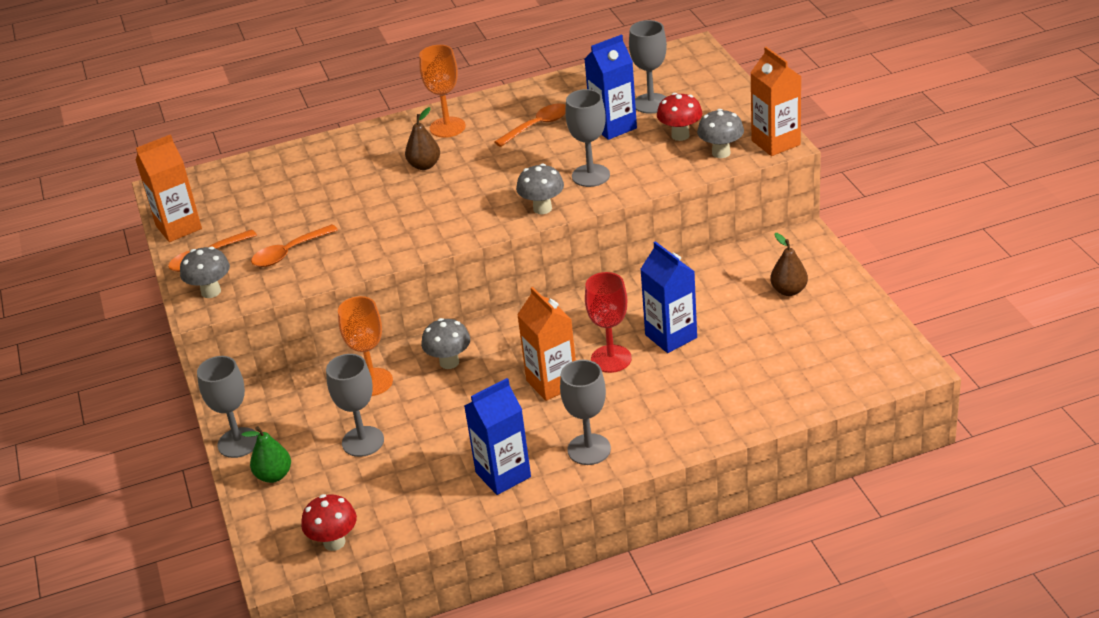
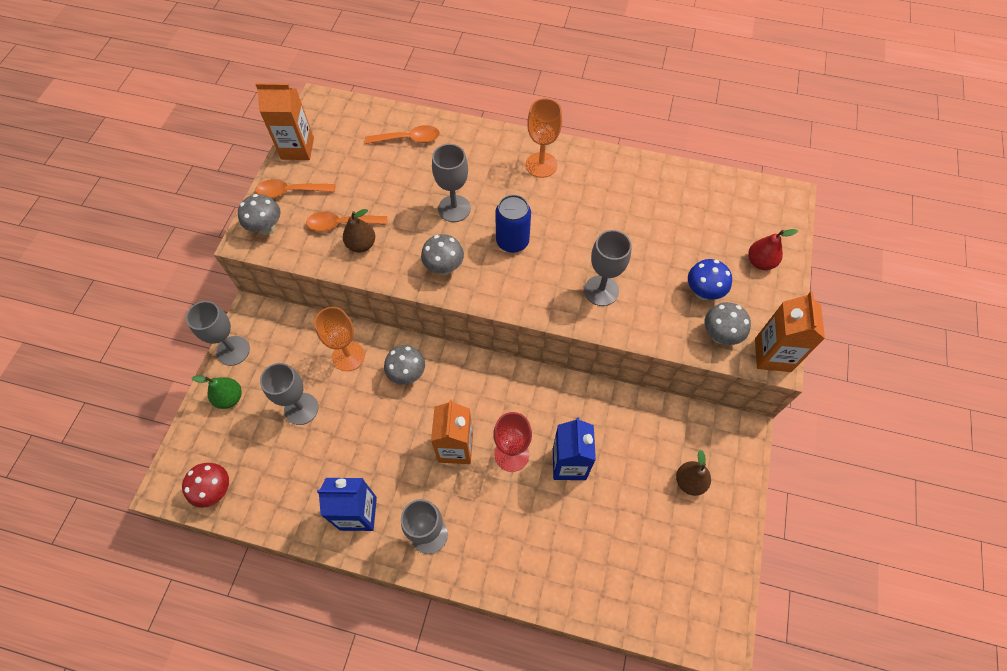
camera: 30 degrees right, 25 degrees up
brown pear [405,107,440,170] -> brown pear moved to [343,209,375,253]
orange spoon [494,103,566,147] -> orange spoon moved to [365,125,440,144]
grey mushroom [516,163,564,214] -> grey mushroom moved to [421,234,464,275]
blue carton [585,34,637,140] -> none
grey goblet [629,20,667,113] -> grey goblet moved to [432,144,471,222]
red mushroom [657,93,702,141] -> blue mushroom [688,259,732,300]
none -> blue can [495,195,531,253]
none -> red pear [748,229,798,270]

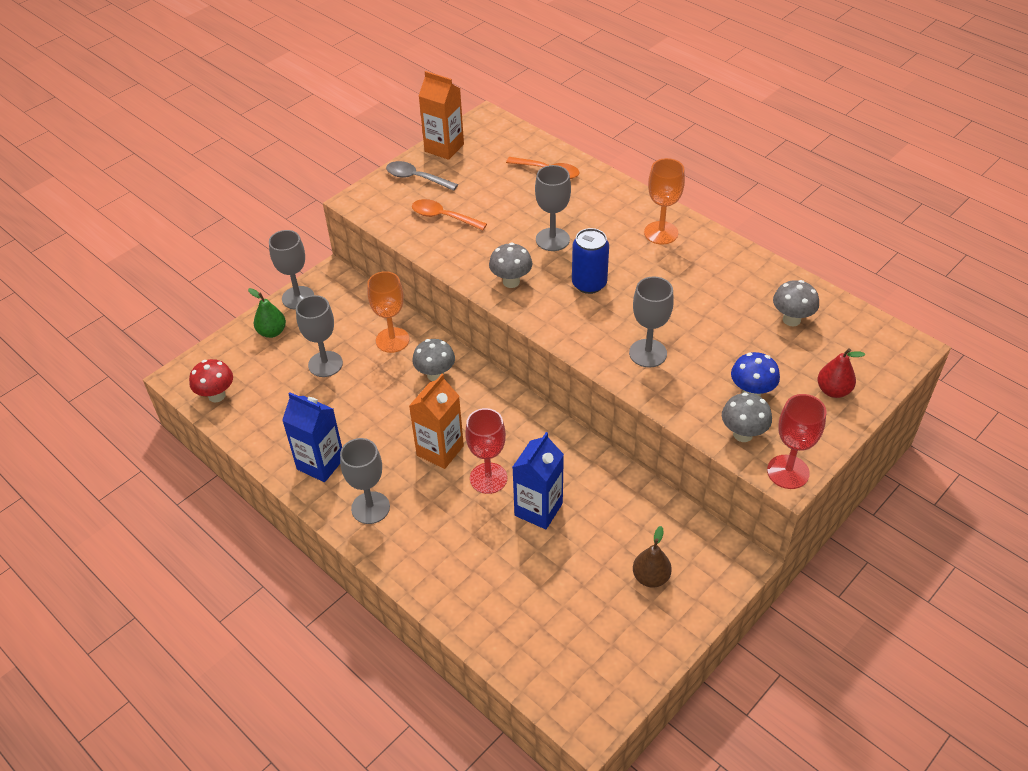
camera: 30 degrees right, 15 degrees down
grey mushroom [238,194,281,235] -> grey mushroom moved to [773,280,819,327]
orange spoon [255,179,335,198] -> grey spoon [386,161,458,191]
brown pear [343,209,375,253] -> none
orange carton [755,291,825,372] -> red goblet [767,394,826,489]

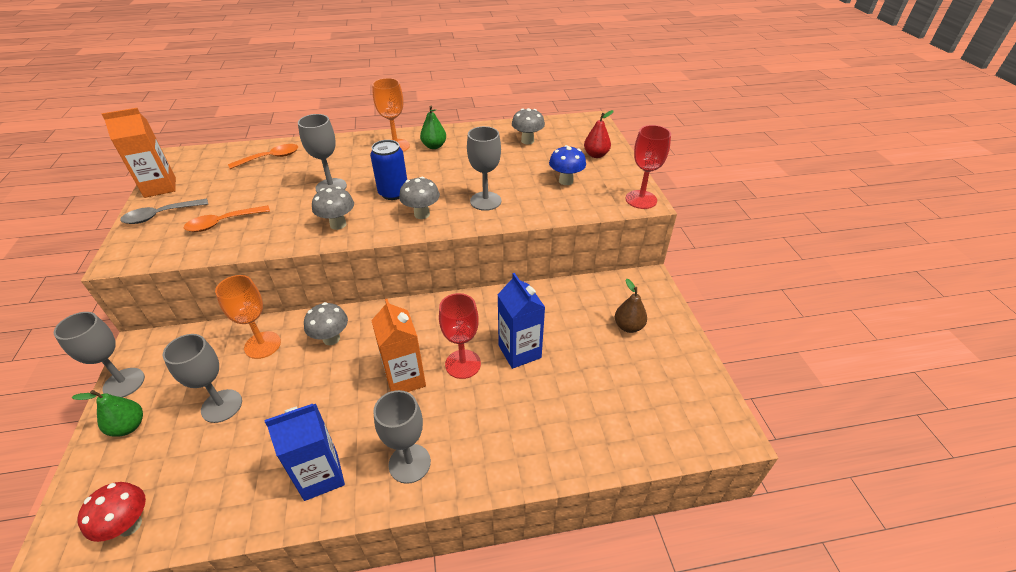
camera: 55 degrees left, 5 degrees down
grey mushroom [722,392,772,442] -> grey mushroom moved to [399,177,440,219]
none -> green pear [420,105,446,149]

